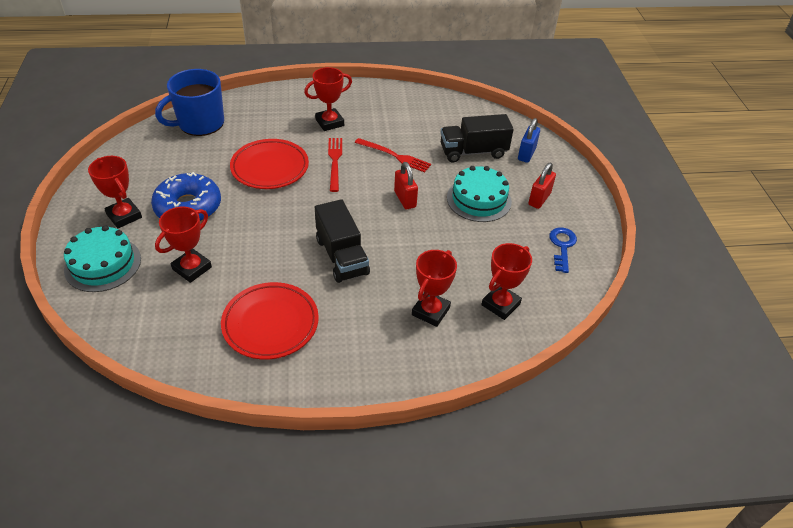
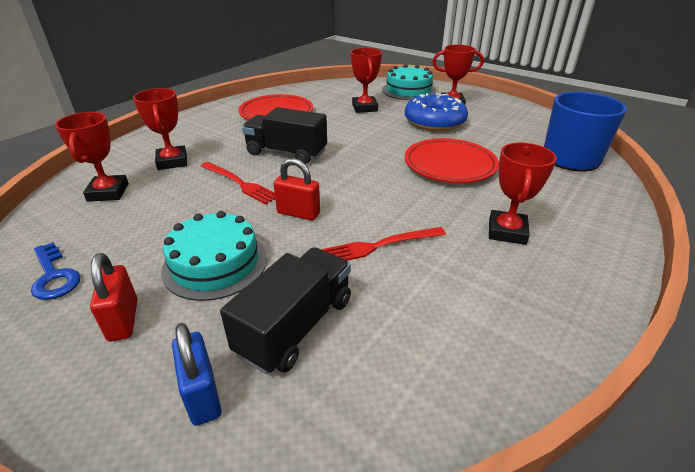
camera: 135 degrees right, 10 degrees down
red fork [328,138,342,192] -> red fork moved to [201,162,275,204]

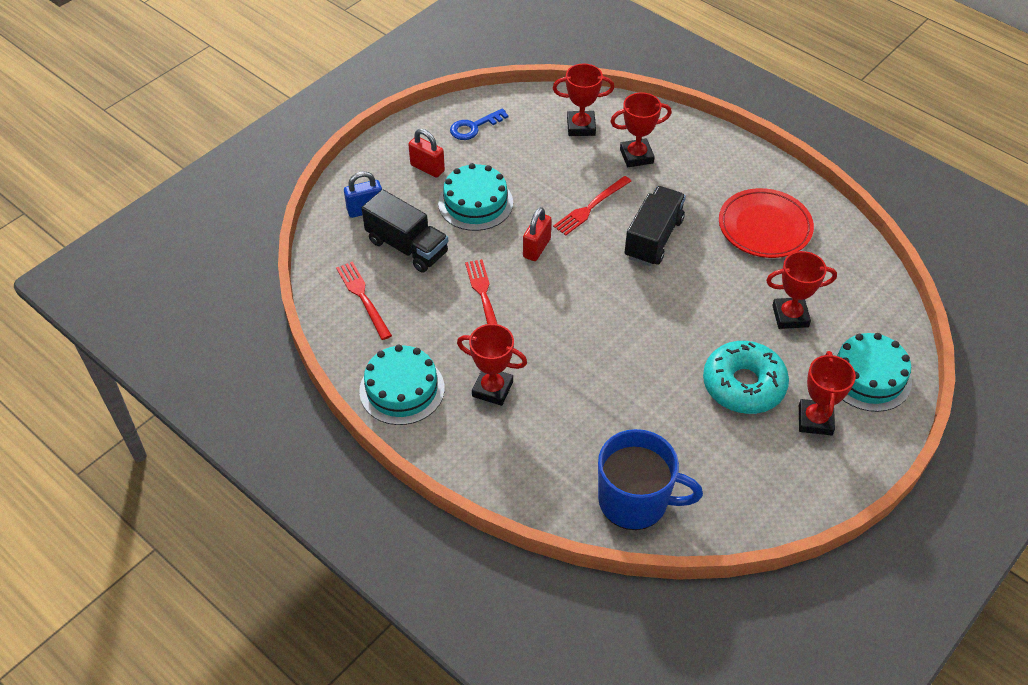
camera: 95 degrees right, 15 degrees up
red padlock [90,253,138,341] -> red padlock turned 45 degrees clockwise [408,129,445,178]
blue donut [405,93,468,132] -> turquoise donut [703,341,789,414]
red plate [405,138,499,183] -> none
none -> red fork [336,262,392,340]
none -> turquoise cake [359,345,445,425]

